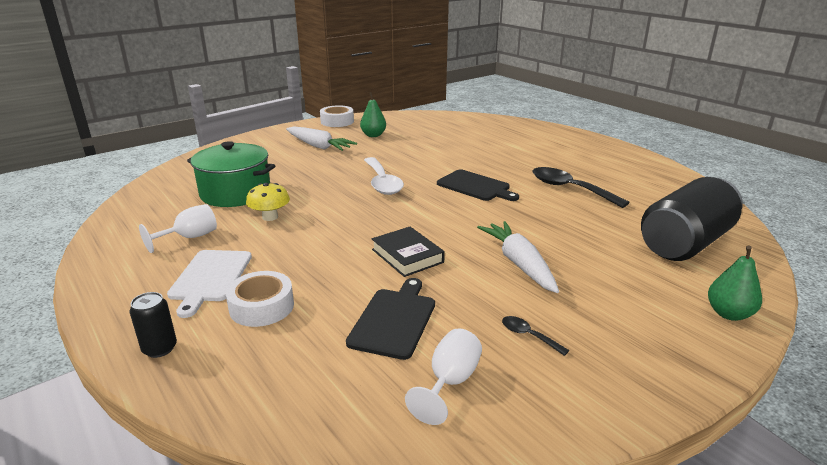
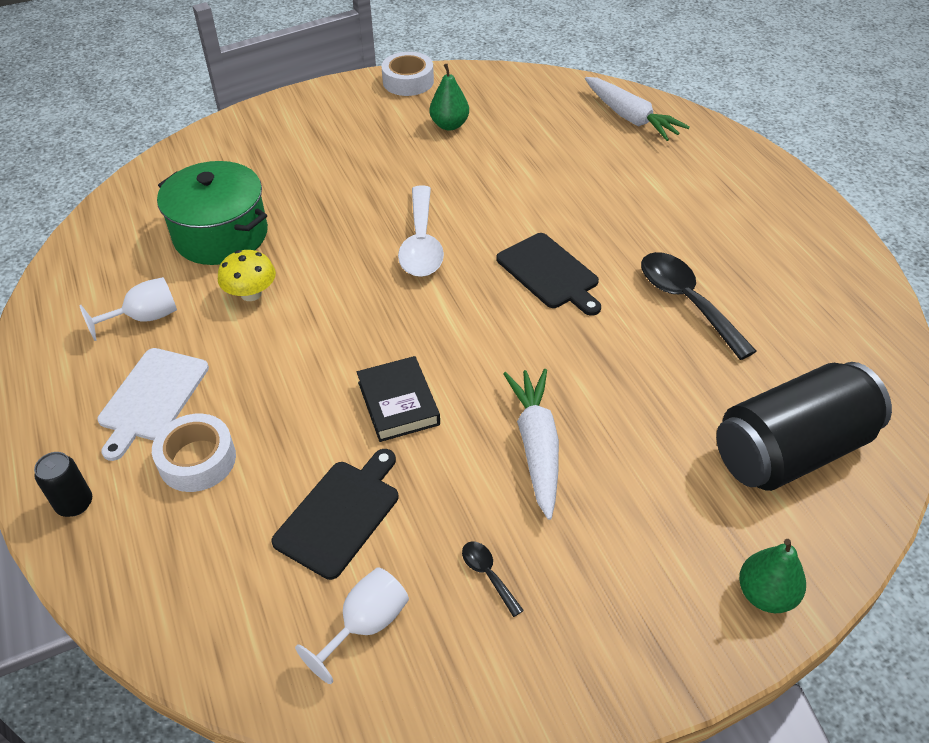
camera: 15 degrees right, 20 degrees up
white carrot [286,126,357,151] -> white carrot moved to [585,77,690,141]

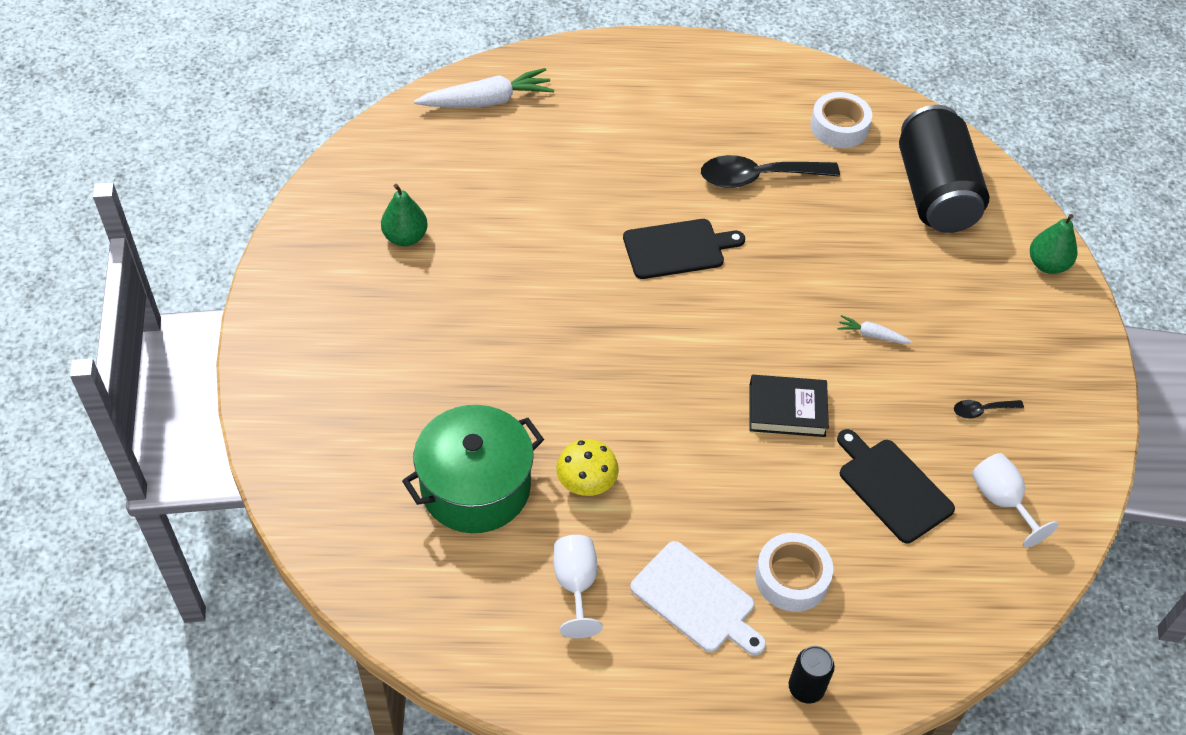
camera: 70 degrees left, 5 degrees up
white tape [381,52,434,96] -> white tape moved to [810,92,872,148]
white spoon [398,185,444,277] -> none
white carrot [503,369,559,520] -> white carrot [837,315,912,344], size x0.47

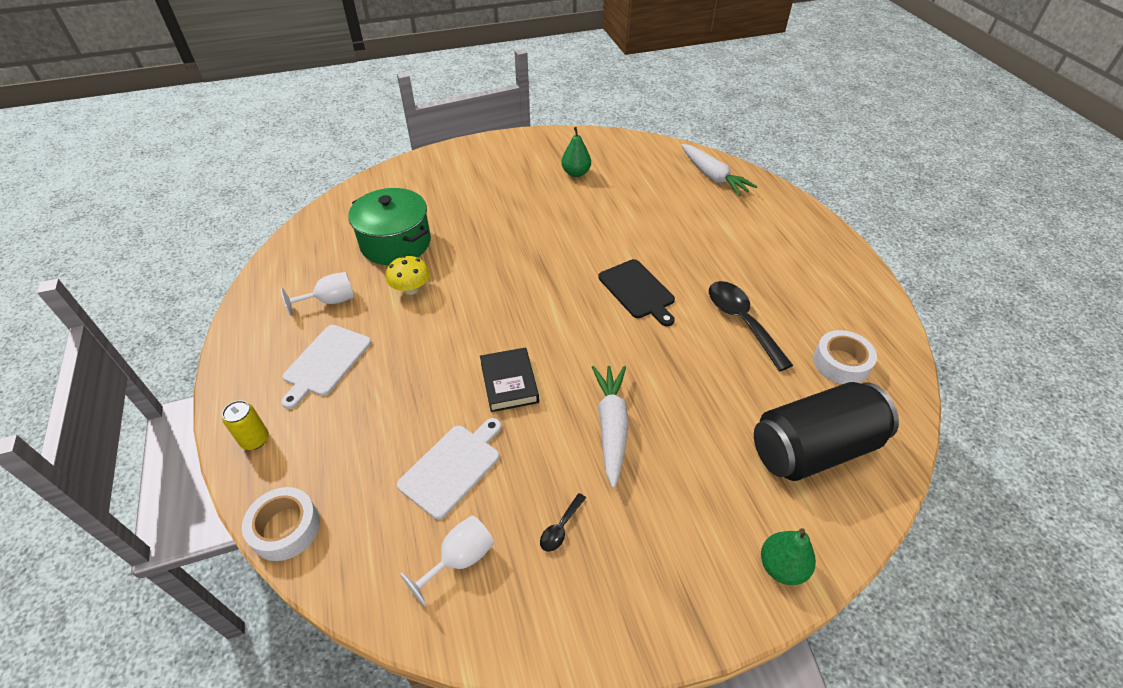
camera: 75 degrees right, 5 degrees down
white tape [755,533,833,612] -> white tape moved to [242,487,320,561]
black can [789,646,835,703] -> yellow can [222,400,269,450]
white carrot [837,315,912,344] -> white carrot [592,366,629,488], size x2.12
black cutting board [837,429,955,543] -> white cutting board [397,418,501,519]
black spoon [954,400,1024,418] -> black spoon turned 120 degrees counterclockwise [540,493,586,552]

